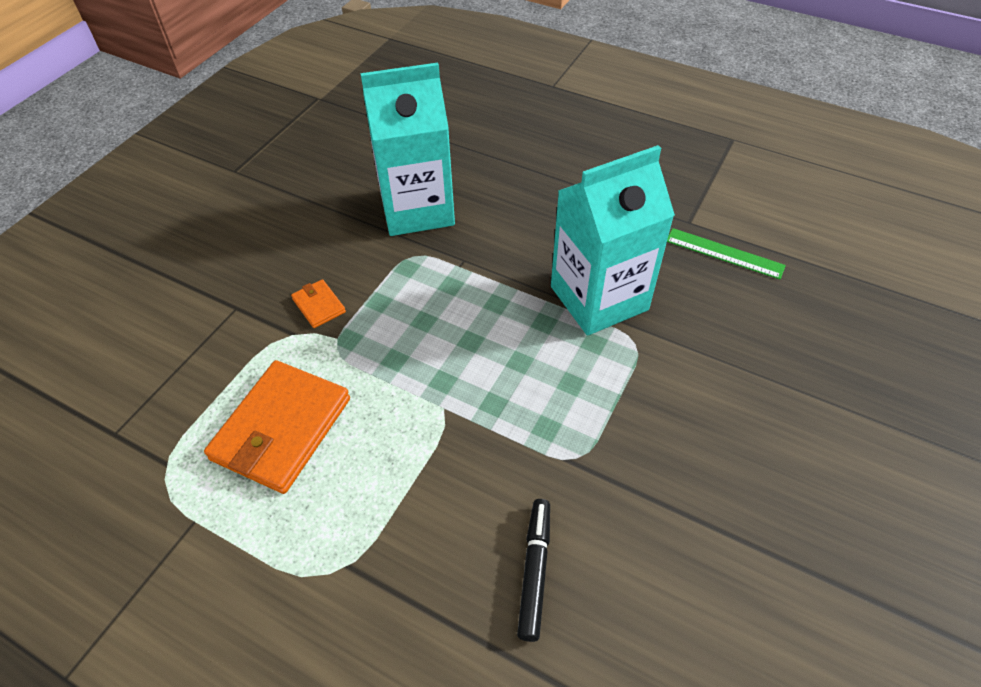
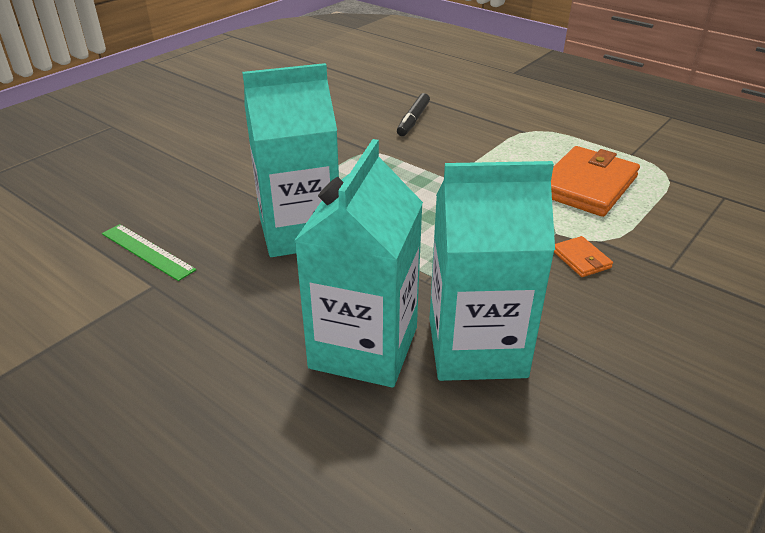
camera: 170 degrees left, 15 degrees down
none -> turquoise carton [294,139,423,387]

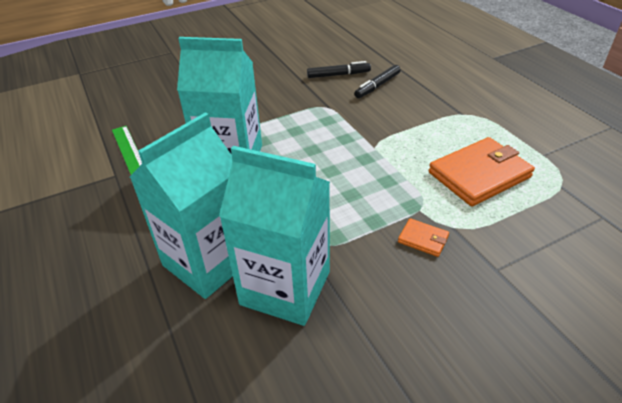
camera: 25 degrees right, 5 degrees up
orange wallet [554,236,613,277] -> orange wallet turned 60 degrees counterclockwise [398,218,449,257]
none -> black marker [307,61,371,78]

